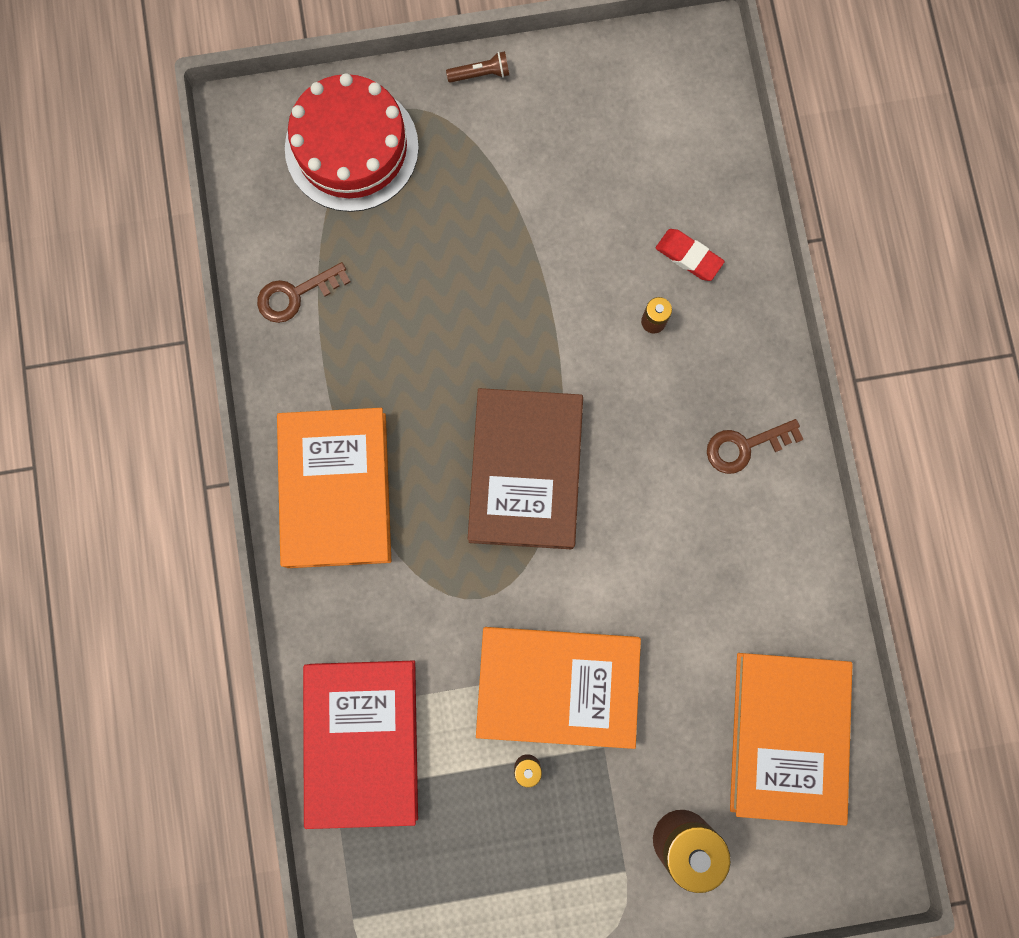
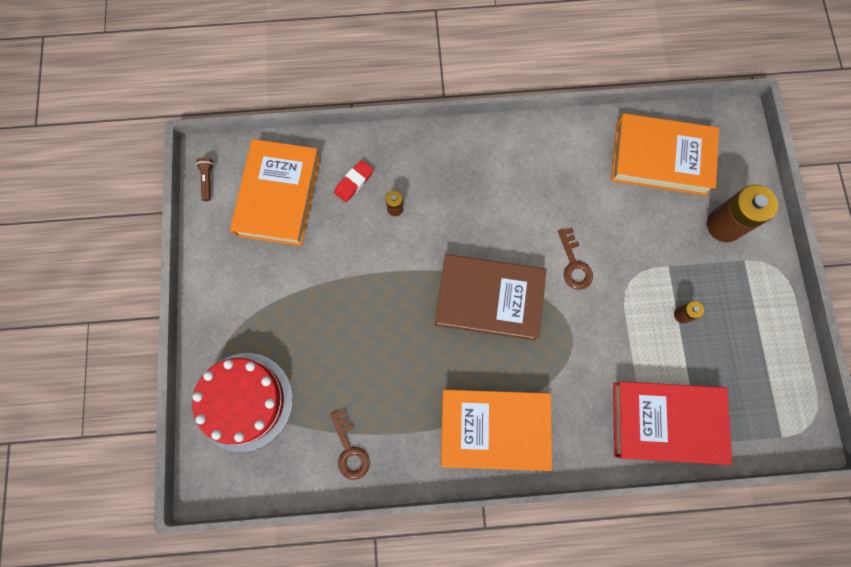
camera: 85 degrees left, 5 degrees down
brown flashlight [446,51,509,83] -> brown flashlight moved to [196,158,214,201]
orange book [476,627,641,749] -> orange book moved to [230,139,321,246]
brown key [707,419,804,474] -> brown key moved to [558,228,593,290]

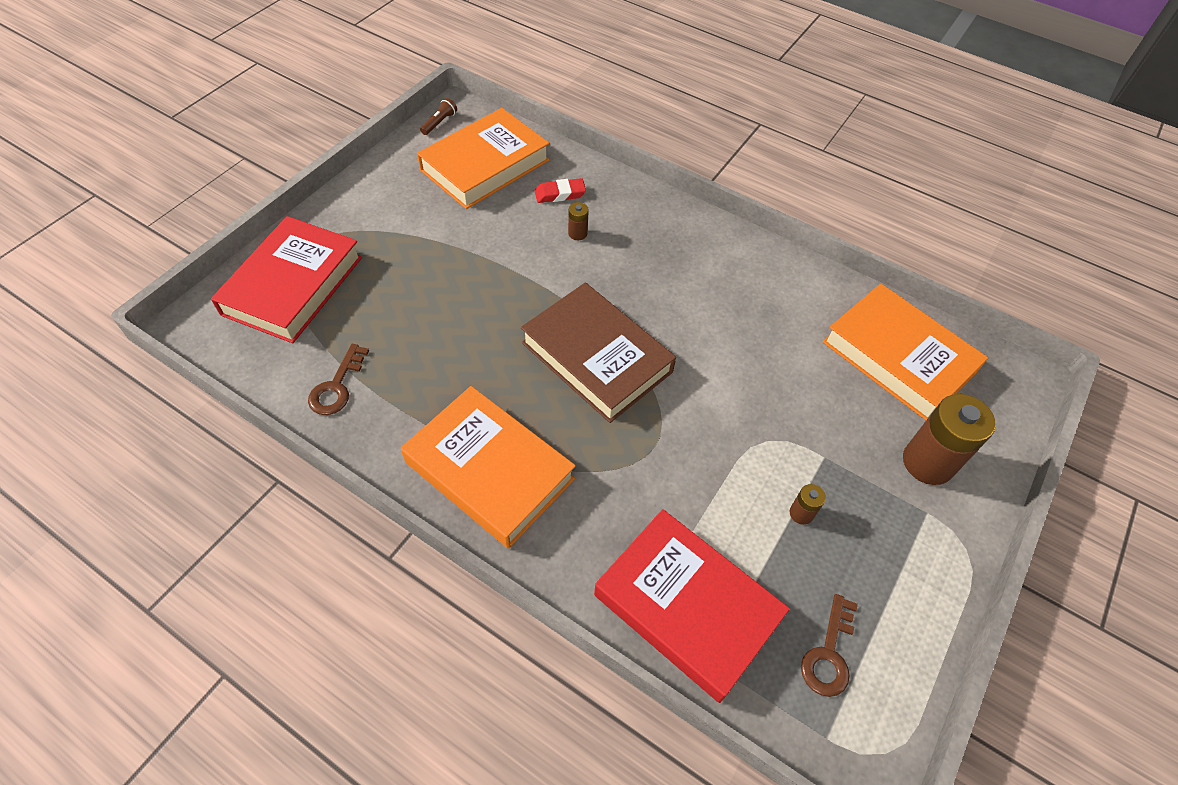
camera: 35 degrees right, 20 degrees down
red cake [192,353,293,452] -> red book [211,216,362,343]
brown key [558,228,593,290] -> brown key moved to [801,594,858,697]

